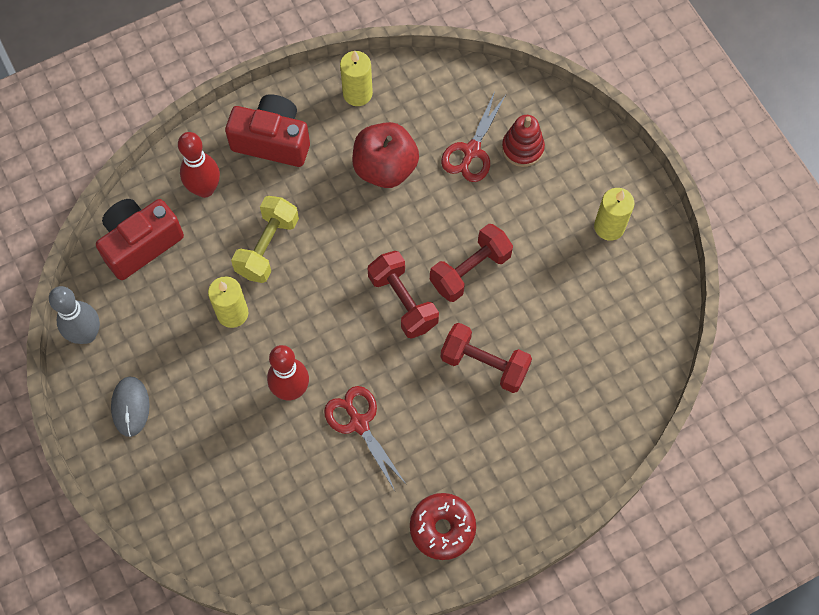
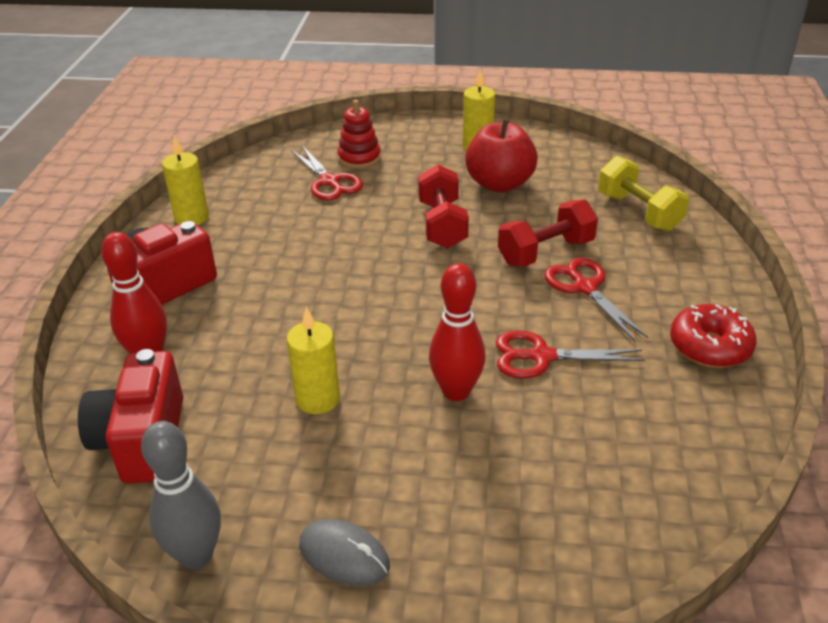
camera: 55 degrees left, 30 degrees down
yellow dumbbell [231,196,299,283] -> yellow dumbbell moved to [598,156,689,231]
red apple [352,122,419,188] -> red apple moved to [465,119,538,192]
red dumbbell [368,251,439,339] -> none
none -> red scissors [544,258,648,342]

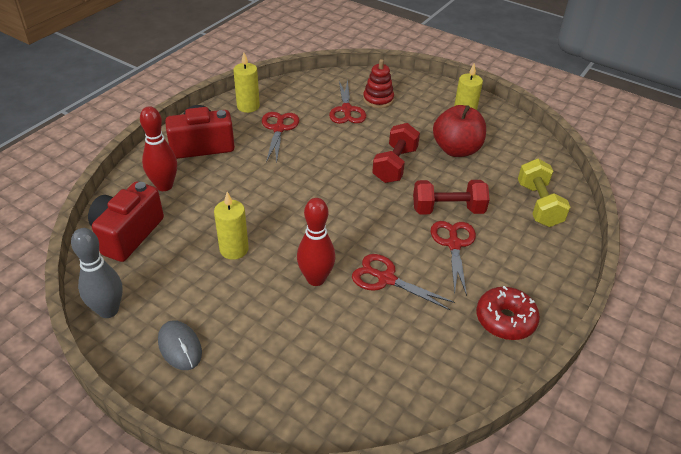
camera: 25 degrees right, 5 degrees up
none -> red scissors [262,112,299,164]

